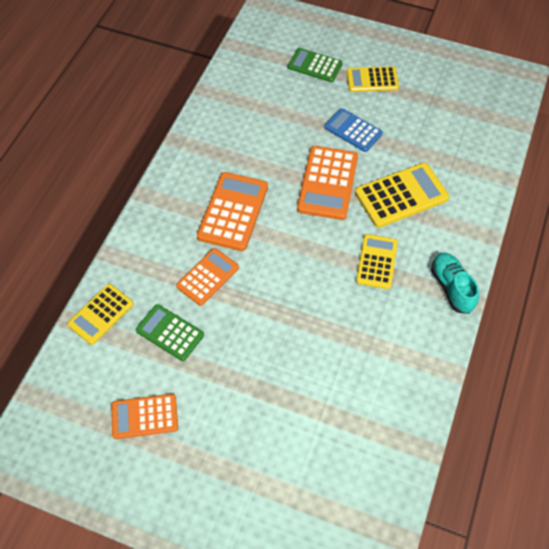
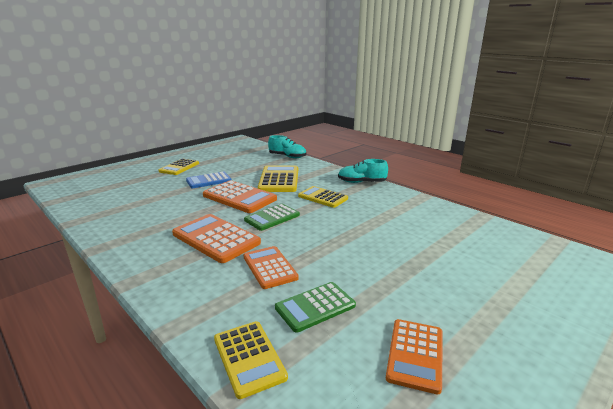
camera: 65 degrees left, 35 degrees down
green calculator [288,48,343,82] -> green calculator moved to [244,204,300,231]
none -> turquoise shoe [268,135,306,159]

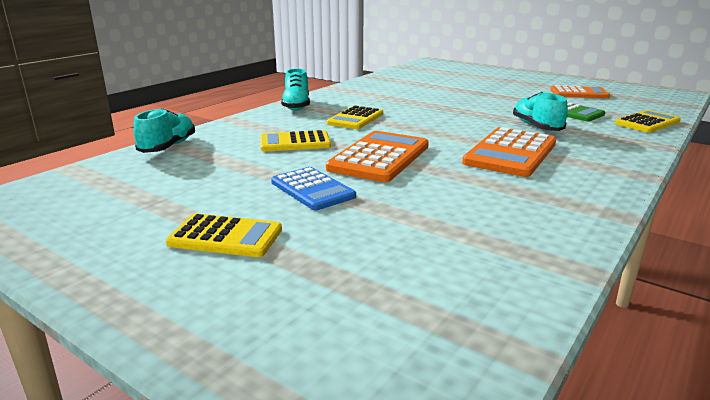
camera: 100 degrees left, 0 degrees up
green calculator [244,204,300,231] -> none
orange calculator [244,246,299,289] -> turquoise shoe [513,92,568,131]
yellow calculator [258,165,298,192] -> yellow calculator [261,130,331,151], size x0.66

